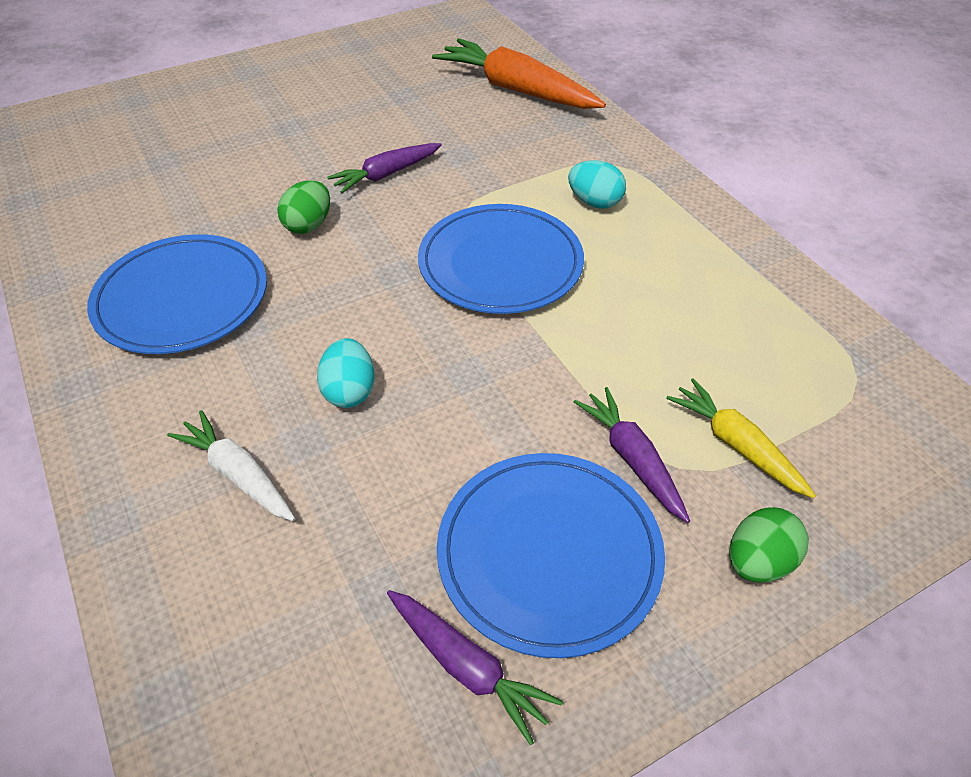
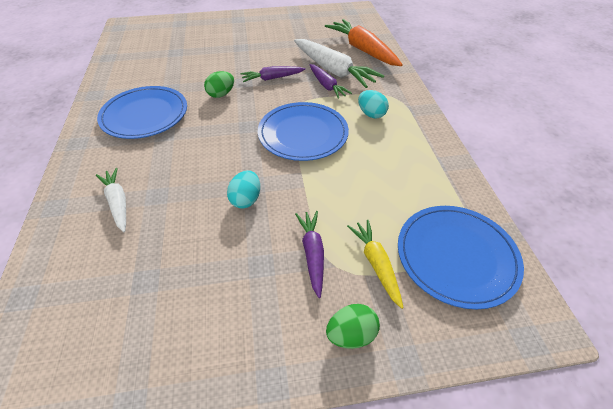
camera: 20 degrees right, 0 degrees up
turquoise egg [317,338,375,408] -> turquoise egg moved to [227,170,260,209]
purple carrot [387,590,563,745] -> purple carrot moved to [309,64,352,99]
blue plate [437,453,665,658] -> blue plate moved to [398,206,524,310]
none -> white carrot [294,39,384,88]

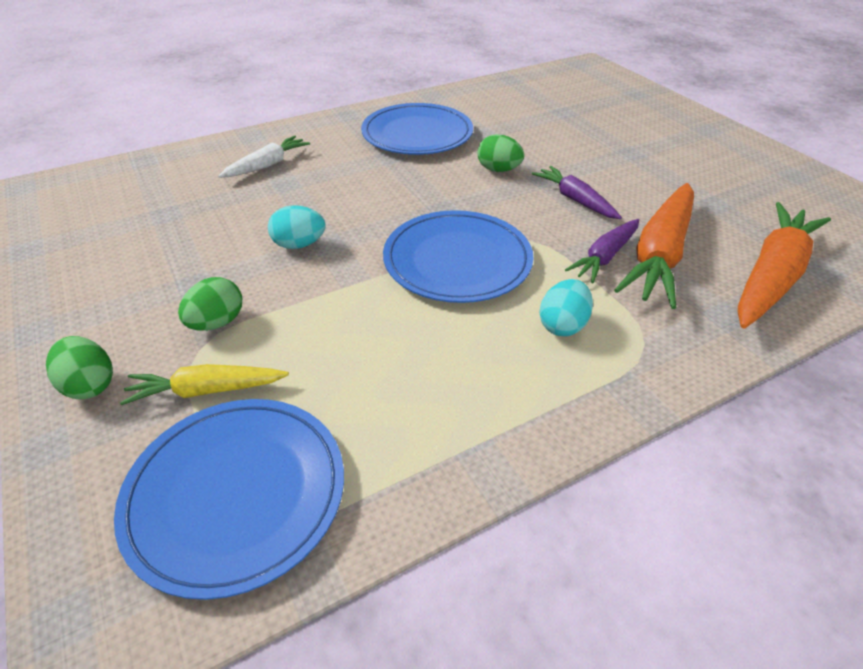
camera: 70 degrees right, 5 degrees down
white carrot [294,39,384,88] -> orange carrot [614,183,694,309]
purple carrot [295,211,324,298] -> green egg [178,277,242,331]
yellow carrot [347,220,404,309] -> yellow carrot turned 150 degrees counterclockwise [120,364,289,405]

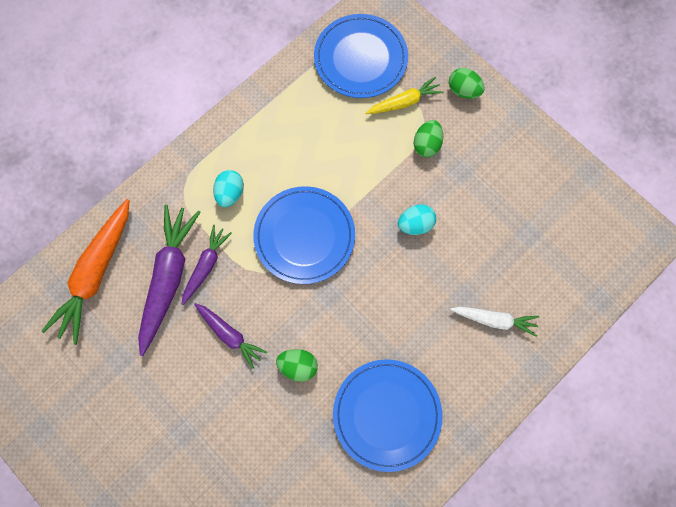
camera: 165 degrees right, 30 degrees up
white carrot [218,136,310,178] -> white carrot turned 105 degrees counterclockwise [450,307,539,337]
orange carrot [614,183,694,309] -> purple carrot [138,205,200,356]

